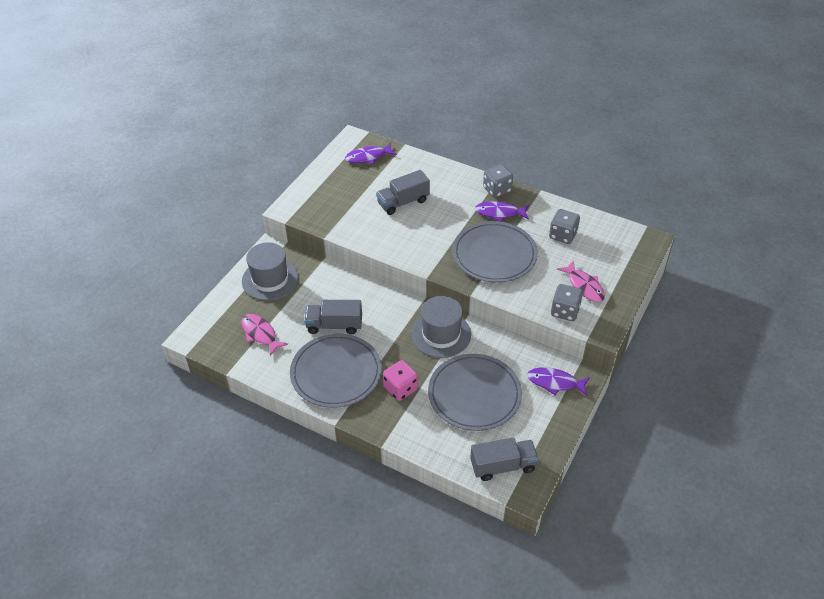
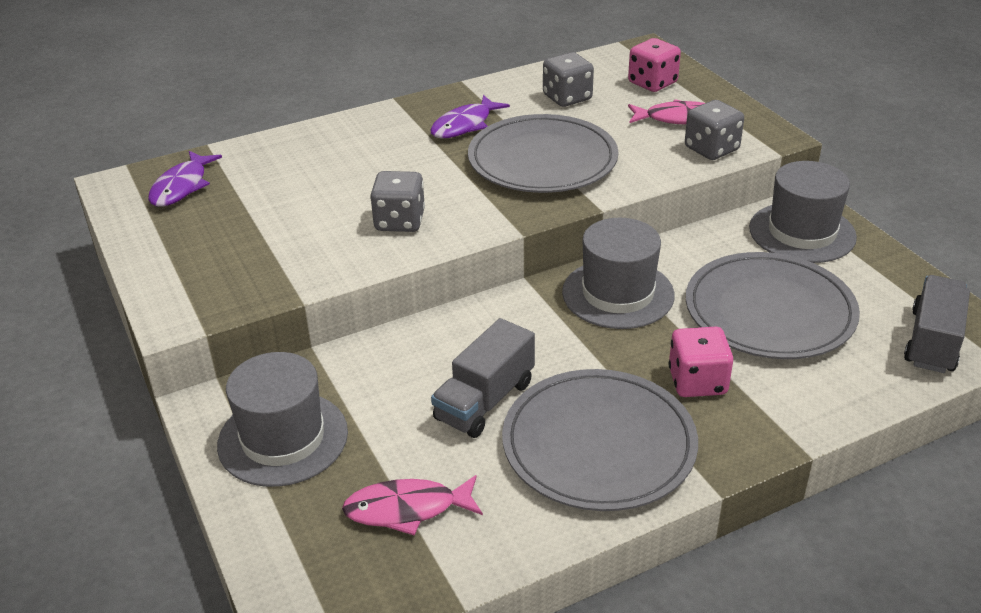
camera: 55 degrees left, 10 degrees down
grey truck [376,170,430,215] -> none
grey dice [483,164,513,198] -> grey dice moved to [370,171,425,232]
purple fish [527,367,590,396] -> grey hat [749,161,857,263]
none -> pink dice [628,38,681,92]

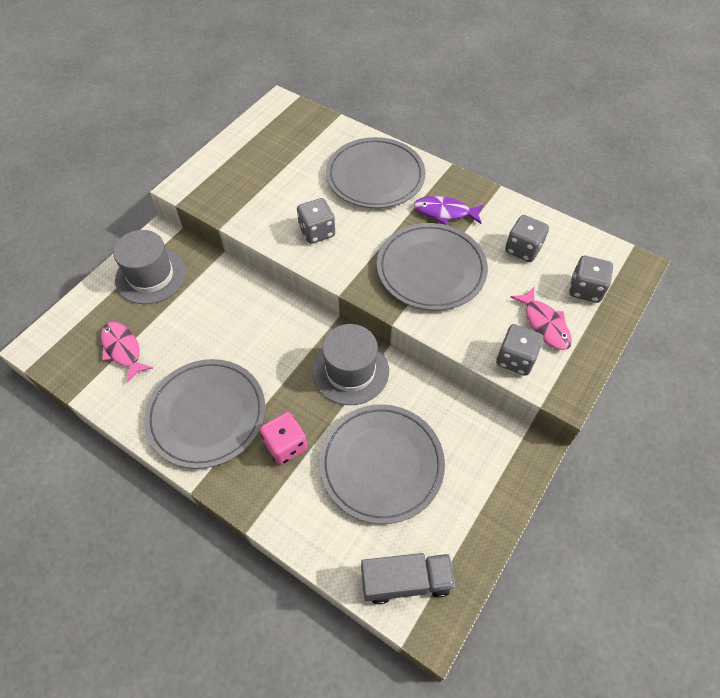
camera: 60 degrees right, 20 degrees up
purple fish [148,151,222,207] -> none
grey truck [431,318,535,438] -> none
pink dice [628,38,681,92] -> grey dice [569,256,613,303]
grey hat [749,161,857,263] -> none
none -> grey plate [326,137,426,208]

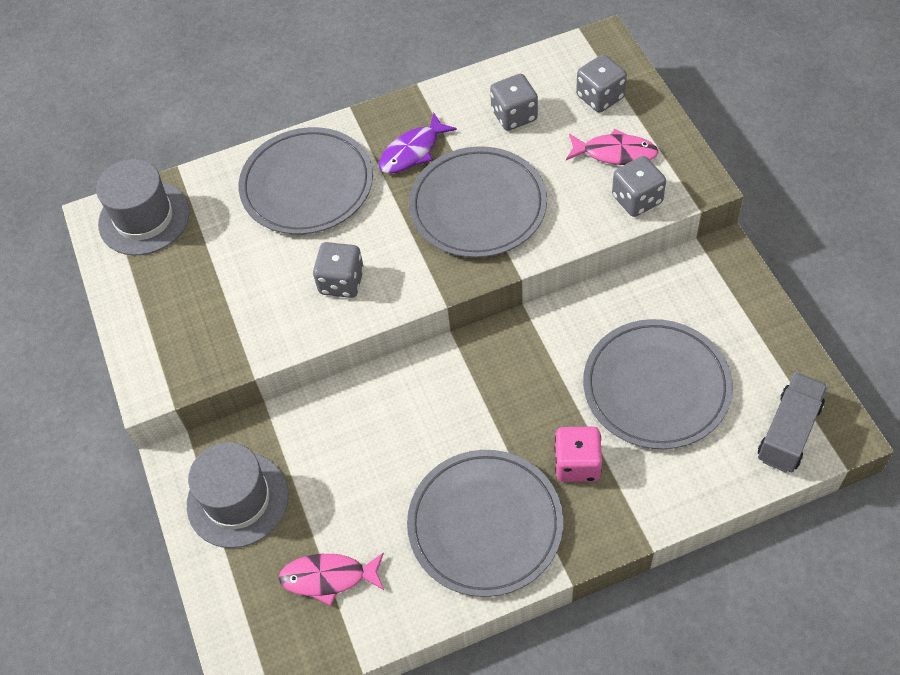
camera: 50 degrees left, 0 degrees up
grey hat [312,324,389,405] -> grey hat moved to [96,159,190,255]

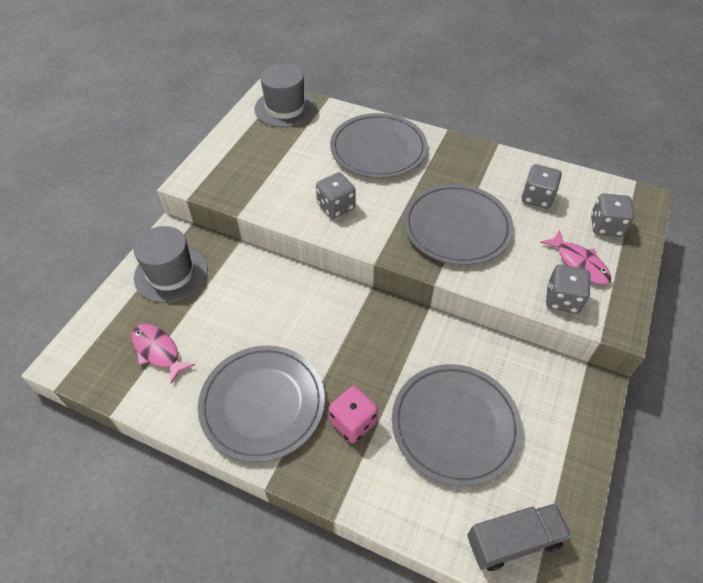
camera: 40 degrees right, 5 degrees down
purple fish [379,113,457,173] -> none

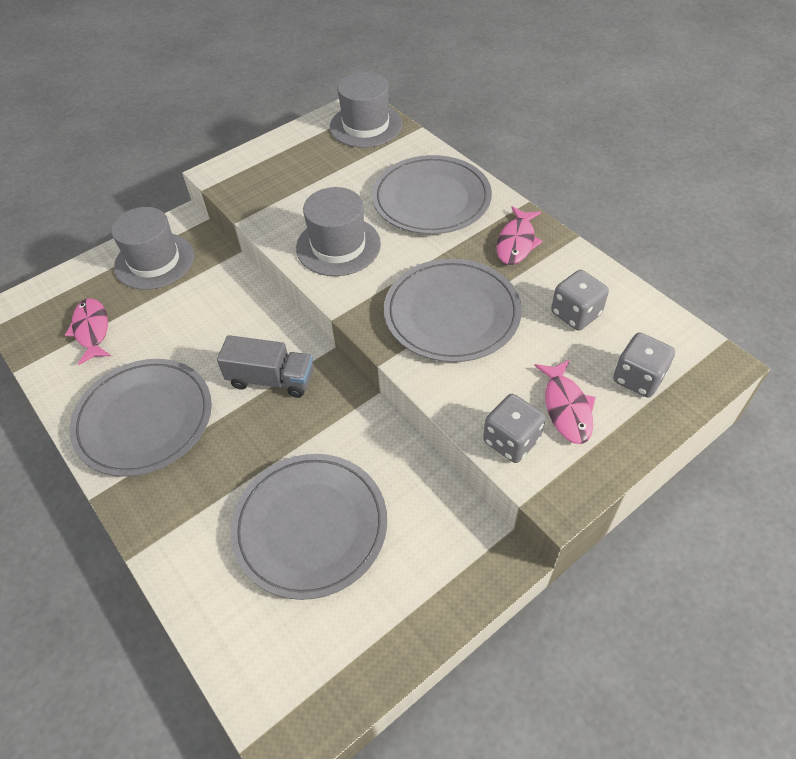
camera: 30 degrees right, 0 degrees up
grey dice [316,172,356,219] -> grey hat [296,187,381,276]
pink dice [329,386,378,443] -> none
grey truck [467,503,571,571] -> grey truck moved to [217,335,313,398]
none -> pink fish [497,206,543,265]

